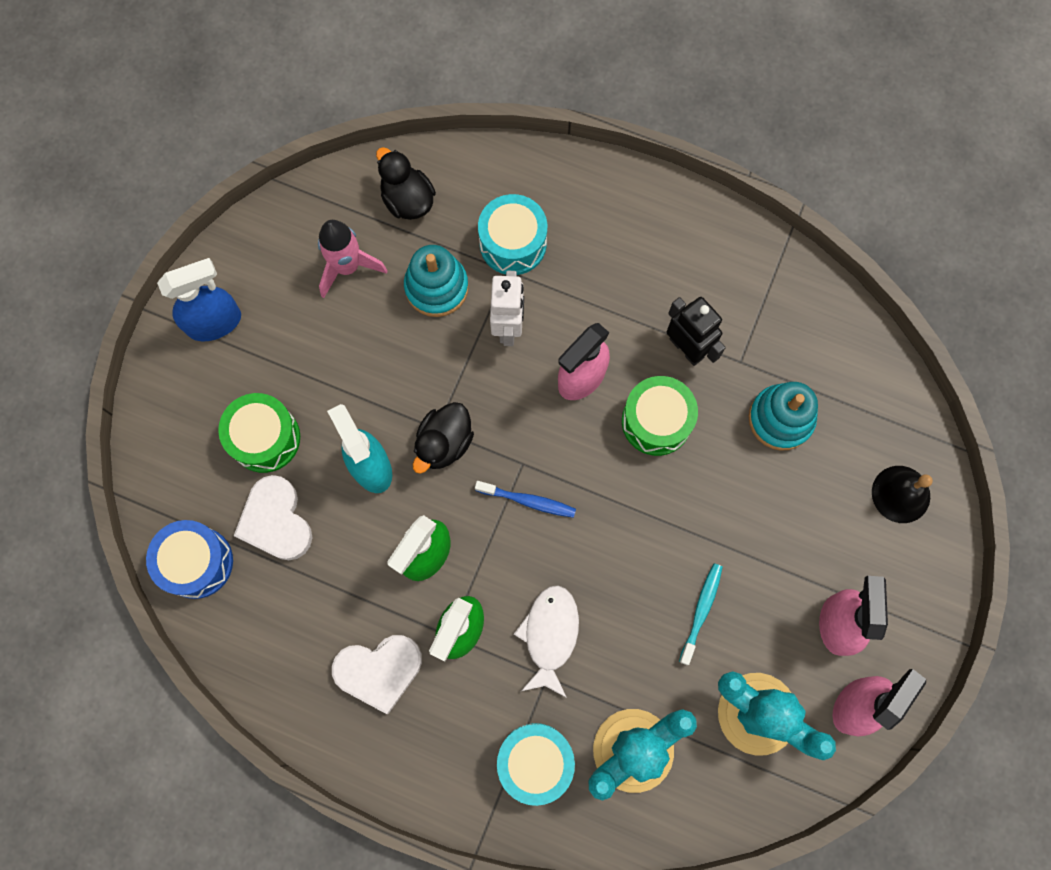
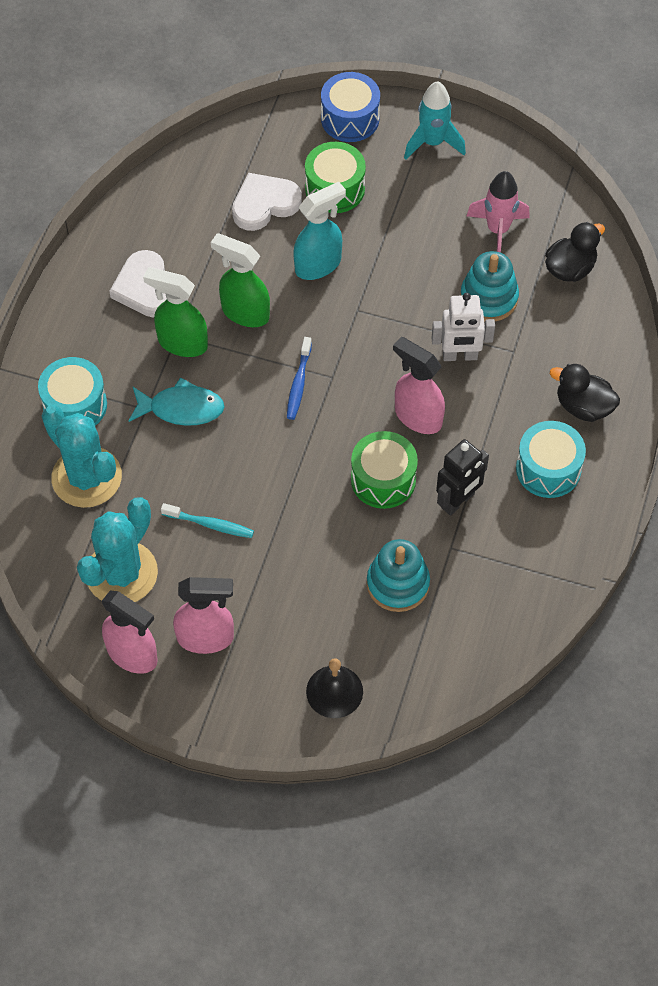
camera: 85 degrees right, 15 degrees down
blue drum [146,520,233,599] -> blue drum moved to [321,72,380,142]
blue spray bottle [157,258,241,341] -> turquoise rocket [404,81,466,159]
black duck [413,402,474,474] -> black duck moved to [550,364,620,422]
turquoise drum [478,194,547,275] -> turquoise drum moved to [516,421,586,498]
white fish [514,585,579,698] -> turquoise fish [129,377,224,426]

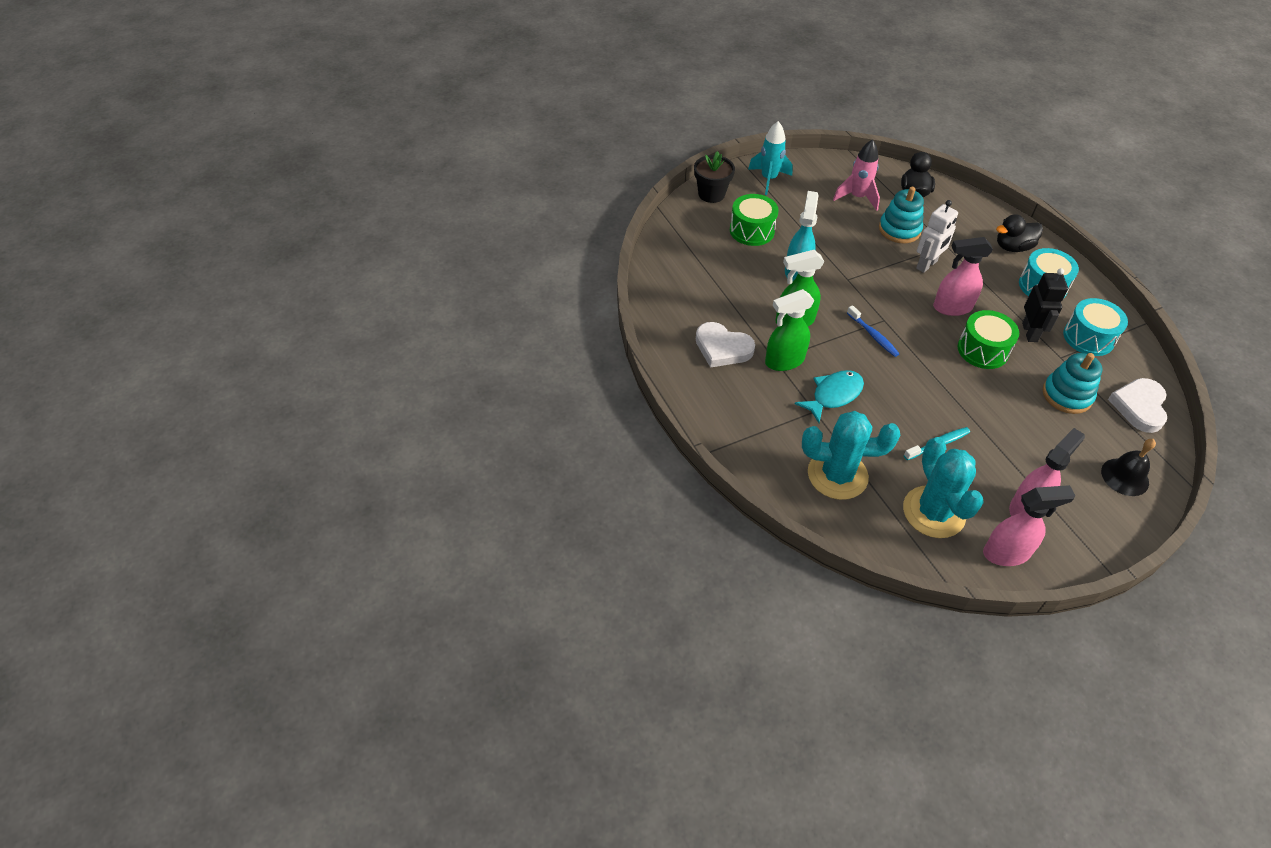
camera: 45 degrees left, 10 degrees down
turquoise drum [38,357,107,426] -> turquoise drum moved to [1063,298,1128,356]
white heart [232,173,302,231] -> white heart moved to [1108,378,1167,433]
blue drum [321,72,380,142] -> black flower pot [694,151,735,203]

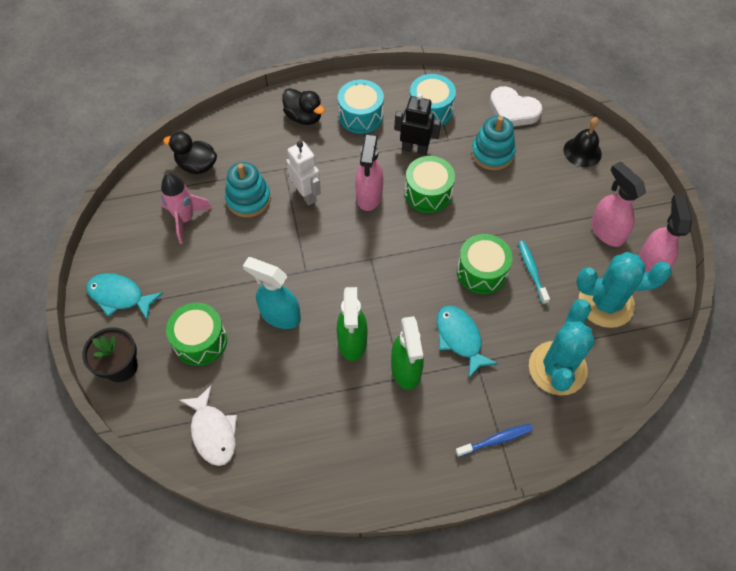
camera: 75 degrees left, 10 degrees up
white heart [696,322,755,368] -> none
turquoise rocket [748,121,793,195] -> turquoise fish [86,273,163,320]
blue toothbrush [847,305,899,357] -> blue toothbrush moved to [455,424,533,457]
black duck [996,214,1043,252] -> black duck turned 45 degrees counterclockwise [283,88,325,125]
none -> white fish [179,385,237,466]
none -> green drum [457,234,513,294]

